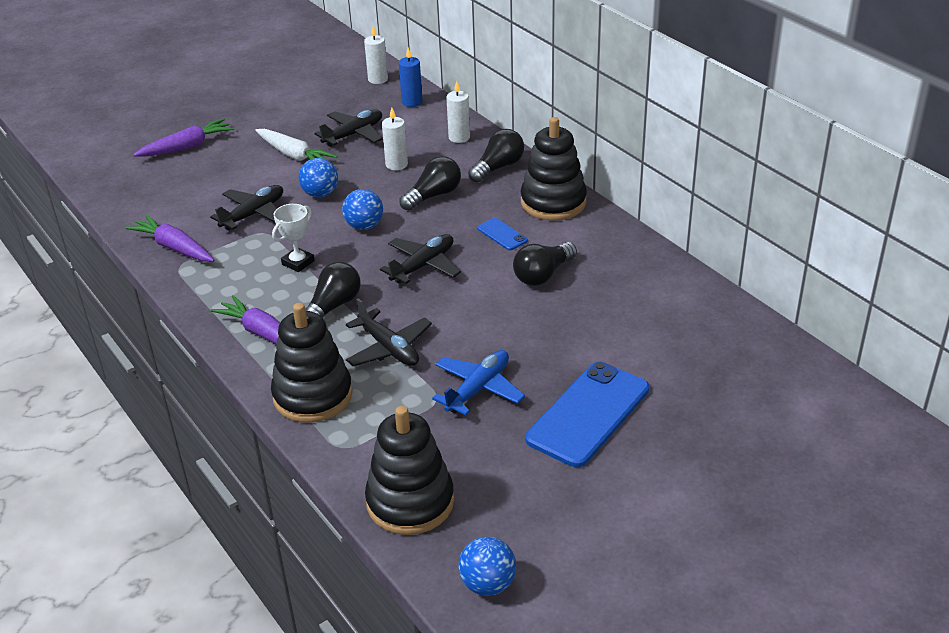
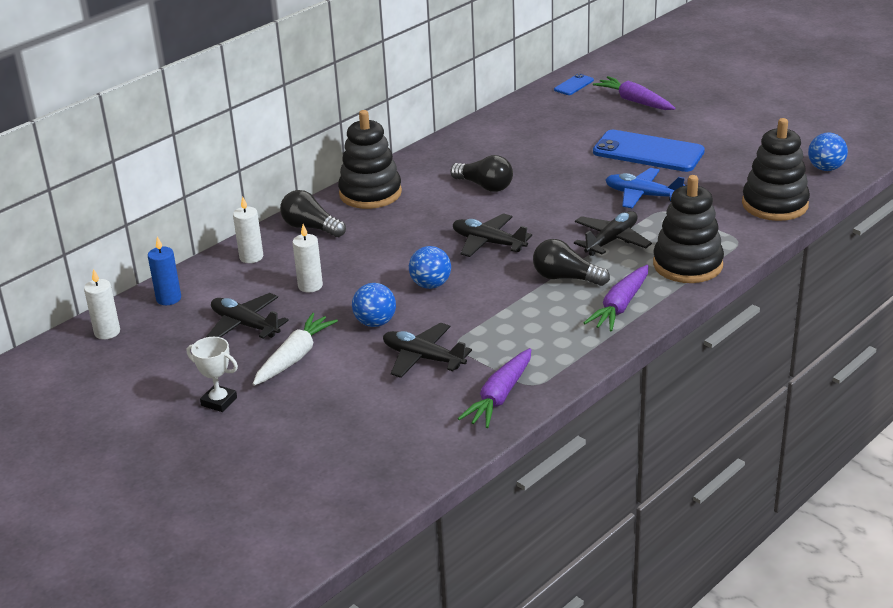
camera: 100 degrees left, 5 degrees down
purple carrot [133,118,234,157] -> purple carrot moved to [593,76,675,110]
white trophy [272,204,315,272] -> white trophy moved to [187,337,238,412]
black light bulb [399,156,461,211] -> none
blue phone [477,218,528,250] -> blue phone moved to [554,74,594,95]

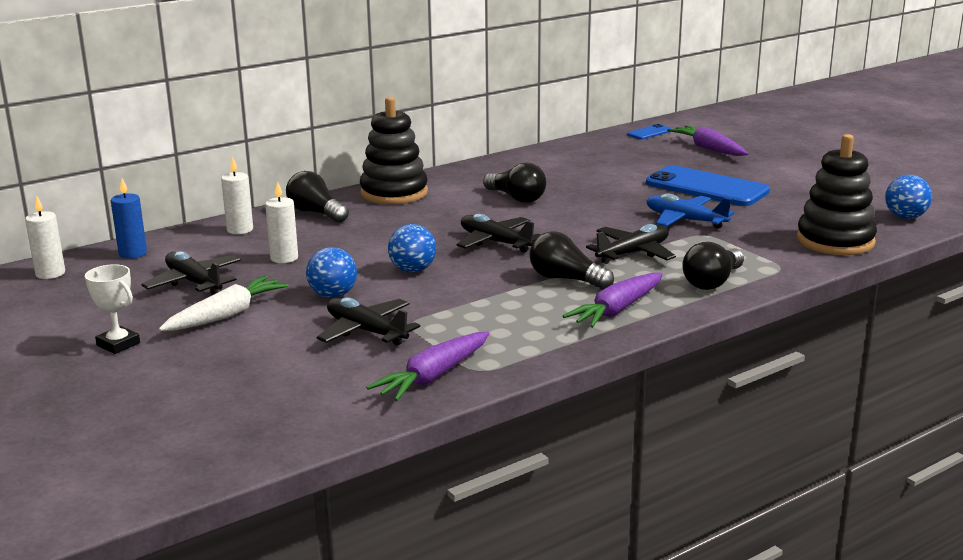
camera: 10 degrees right, 10 degrees down
black stacking toy [653,175,724,283] -> black light bulb [682,241,744,290]

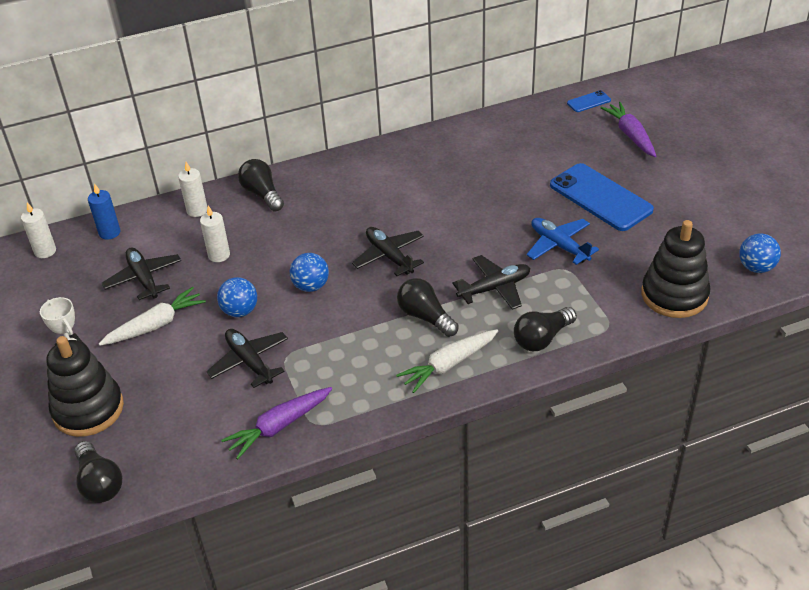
camera: 15 degrees right, 20 degrees up
black stacking toy [360,97,428,204] -> black stacking toy moved to [46,336,124,437]
black light bulb [483,163,546,203] -> black light bulb moved to [74,441,122,503]
purple carrot [563,273,663,328] -> white carrot [396,329,499,393]

